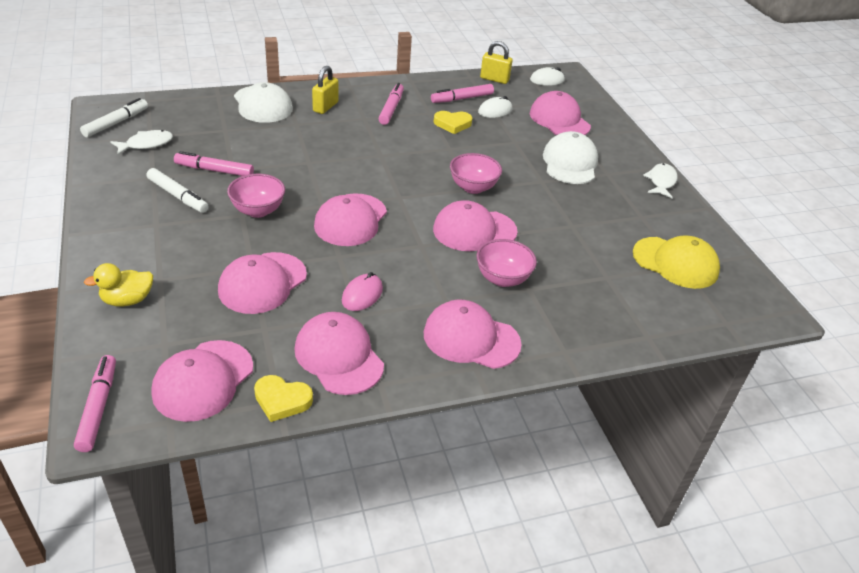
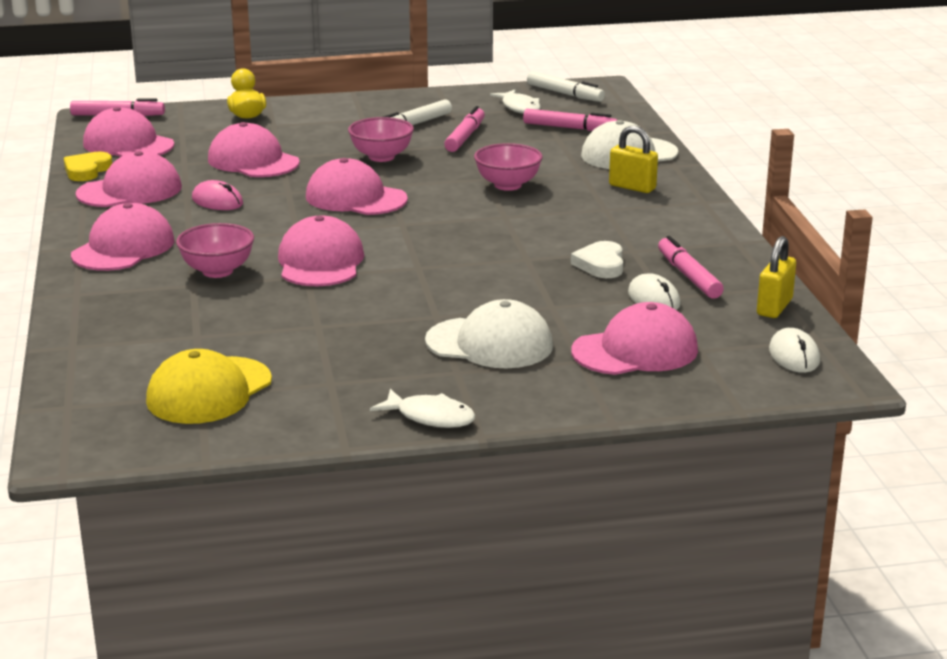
camera: 100 degrees right, 15 degrees down
pink marker [379,83,404,125] -> pink marker moved to [523,109,617,131]
yellow heart [434,111,473,134] -> white heart [571,241,623,278]
pink bowl [450,153,502,194] -> pink bowl moved to [474,143,543,191]

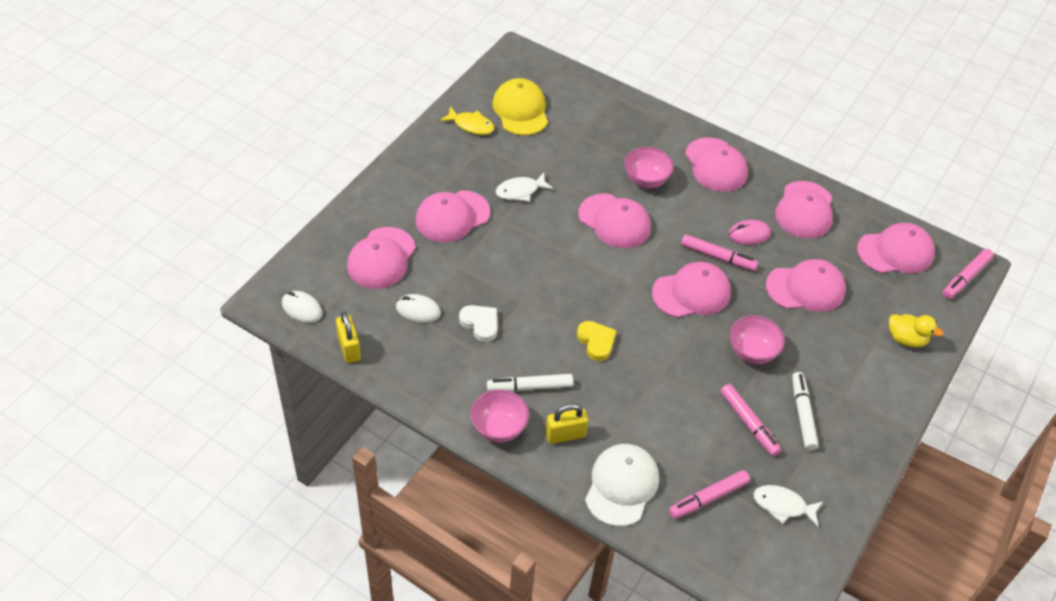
camera: 130 degrees right, 25 degrees up
yellow heart [64,152,112,181] -> yellow heart moved to [577,321,617,361]
white fish [370,389,476,428] -> white fish moved to [496,173,553,202]
white cap [425,299,553,368] -> pink cap [415,190,490,243]
pink bowl [474,143,543,191] -> pink bowl moved to [470,389,529,442]
white marker [527,71,605,102] -> white marker moved to [487,374,573,392]
pink marker [658,236,724,299] -> pink marker moved to [681,234,758,271]
none -> yellow fish [440,106,495,135]

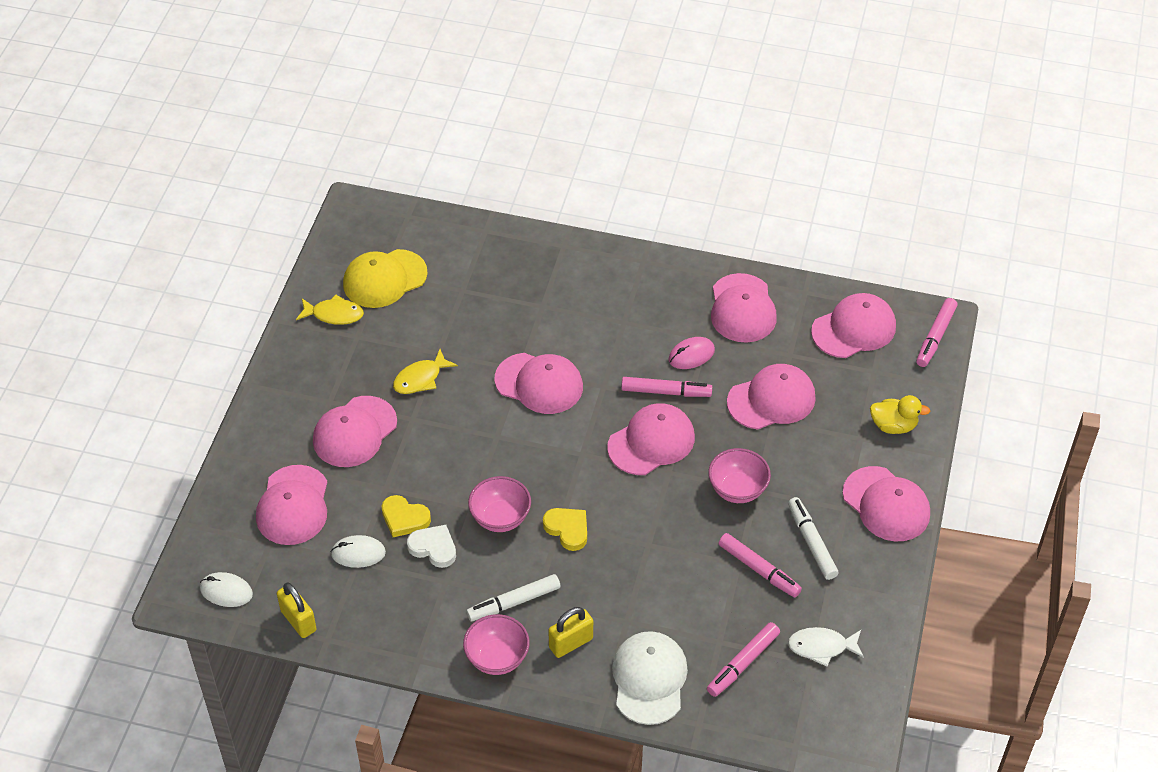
camera: 15 degrees left, 0 degrees up
yellow cap [493,78,548,135] -> yellow cap turned 90 degrees counterclockwise [343,249,428,308]
white fish [496,173,553,202] -> yellow fish [393,349,458,394]
pink bowl [624,147,674,188] -> pink bowl moved to [468,476,531,532]
pink cap [685,137,748,192] -> pink cap moved to [843,466,930,541]
none -> yellow heart [382,495,431,537]

